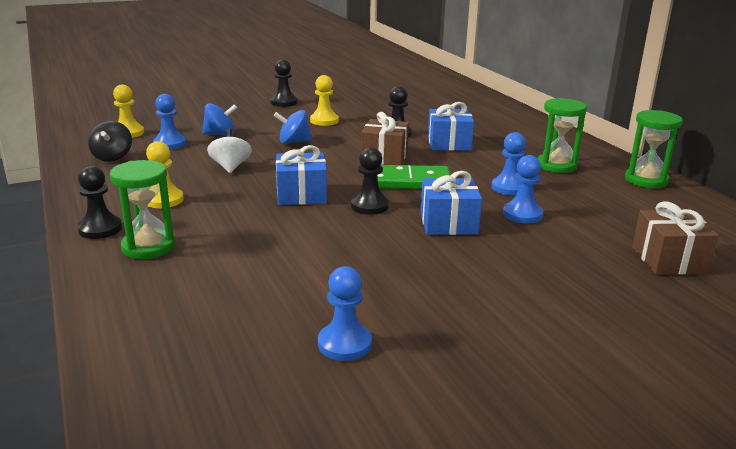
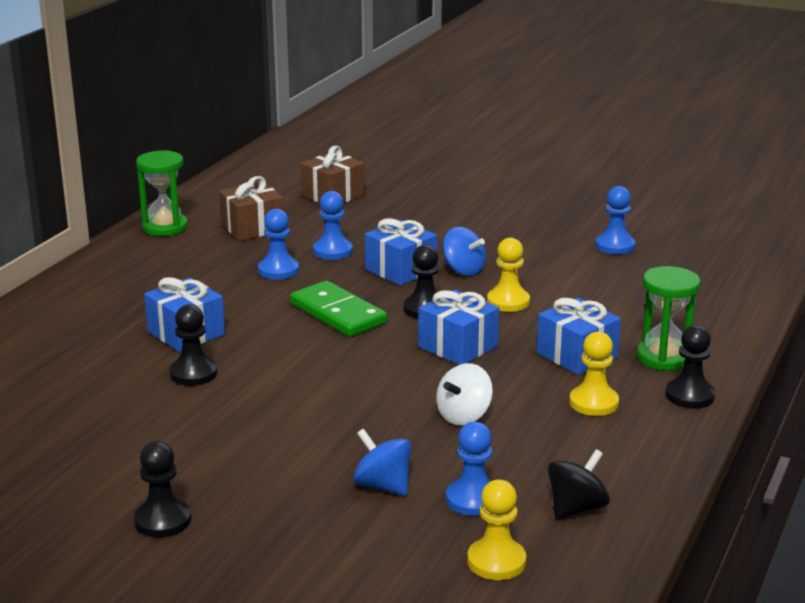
camera: 130 degrees left, 0 degrees up
blue spinning top [274,110,312,144] -> blue spinning top moved to [443,227,486,276]
yellow pawn [310,75,339,126] -> yellow pawn moved to [487,238,530,312]
brown gift [361,112,409,165] -> brown gift moved to [219,176,284,241]
green hourglass [538,98,587,173] -> none
none -> blue gift [537,298,621,375]

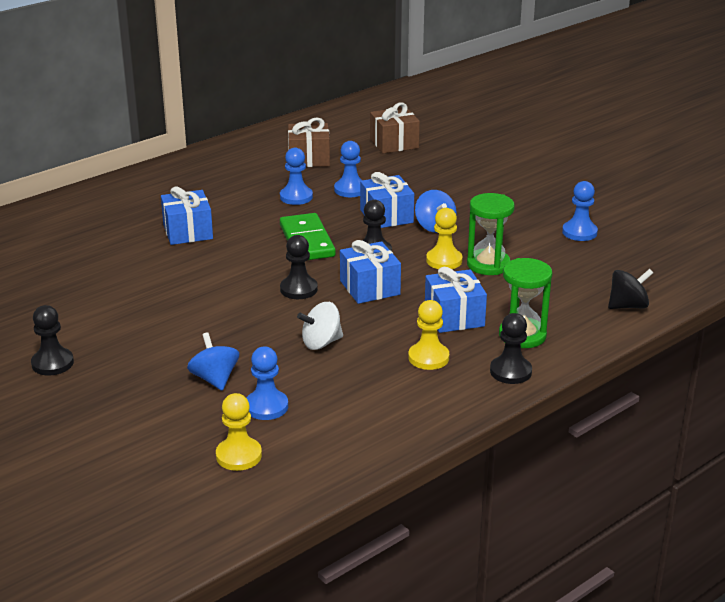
camera: 25 degrees right, 5 degrees up
green hourglass [136,150,188,236] -> green hourglass moved to [467,193,515,275]
black pawn [169,304,217,386] -> black pawn moved to [280,235,318,299]
black spinning top [548,449,610,520] -> black spinning top moved to [608,269,653,309]

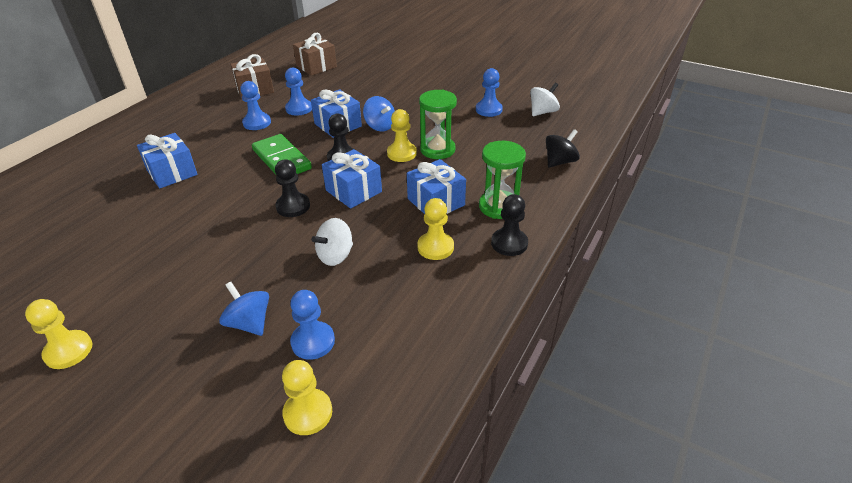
camera: 20 degrees left, 10 degrees up
black pawn [31,305,74,375] -> yellow pawn [25,299,93,369]
none -> white spinning top [530,83,560,116]

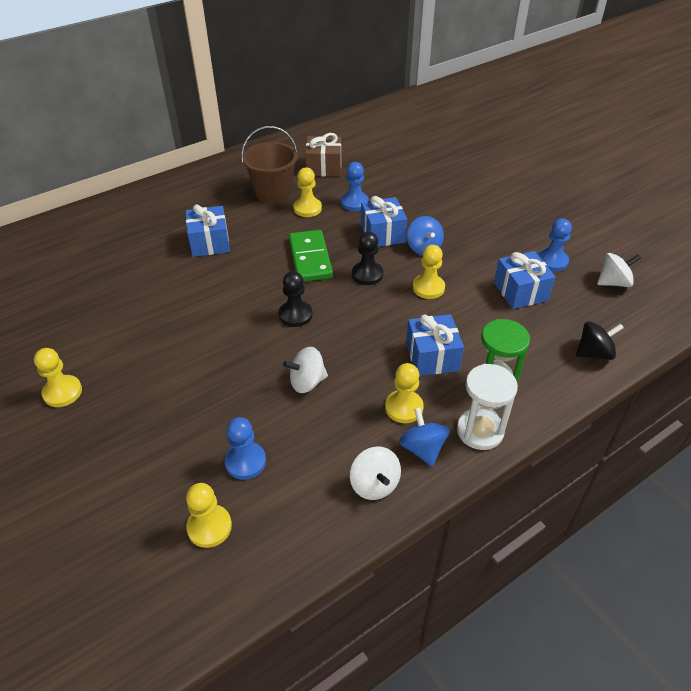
camera: 25 degrees right, 5 degrees up
blue spinning top [219,282,269,336] -> blue spinning top moved to [399,407,450,466]
blue pawn [240,81,271,130] -> yellow pawn [294,167,322,217]
brown gift [293,33,337,76] -> none
blue gift [322,149,382,209] -> blue gift moved to [494,251,556,309]
green hourglass [419,90,457,159] -> none
black pawn [491,194,528,256] -> white hourglass [457,364,518,450]
none -> brown bucket [241,126,298,203]
none -> white spinning top [350,447,401,500]

